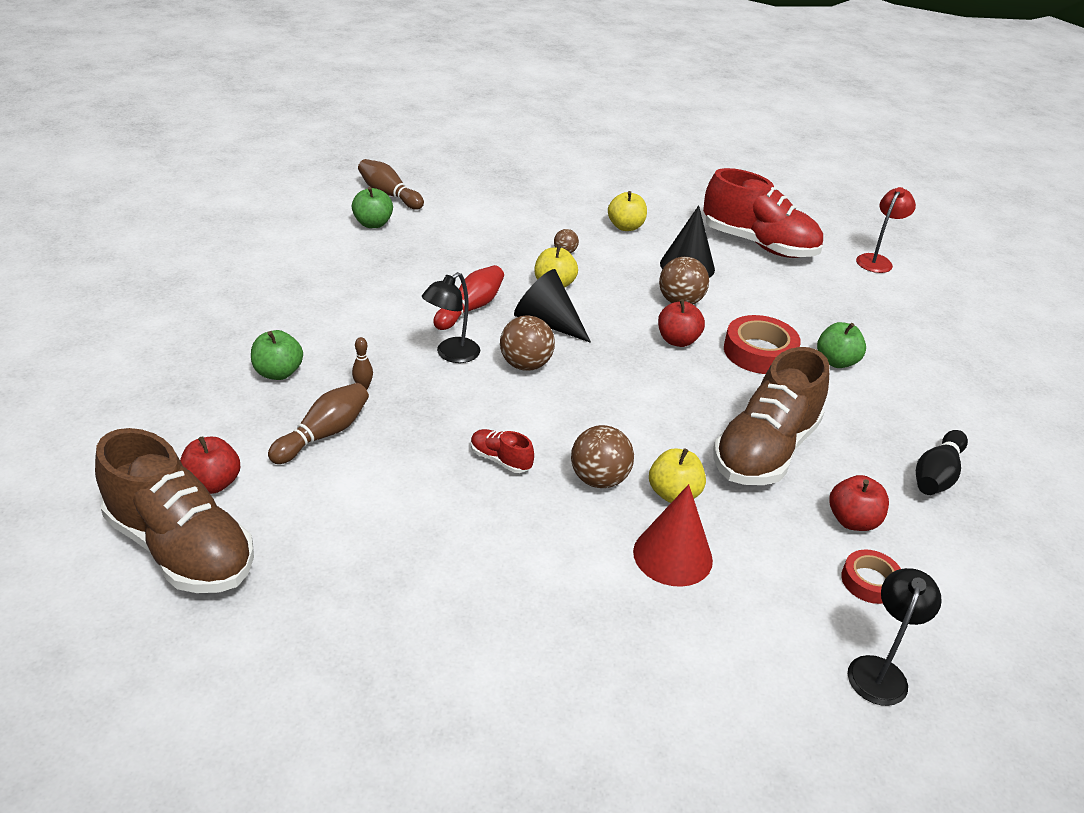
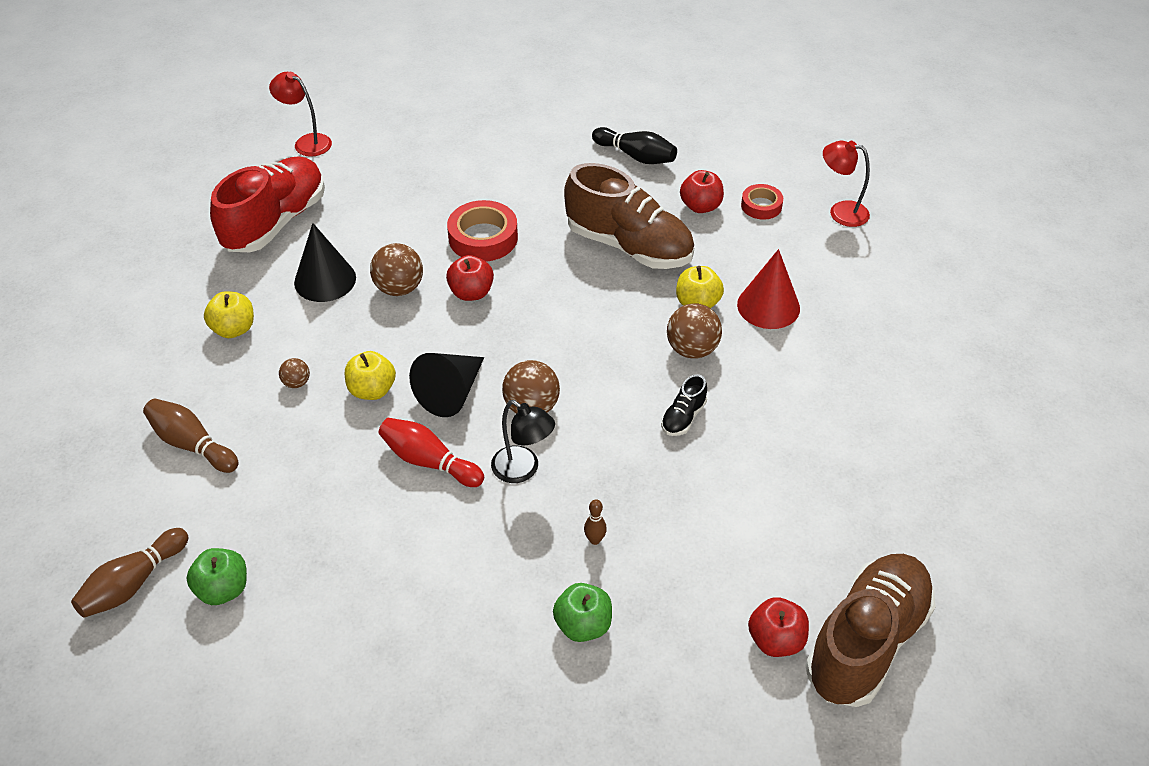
camera: 90 degrees left, 10 degrees up
brown bowling pin [268,383,369,464] -> brown bowling pin moved to [143,399,238,473]
red shoe [471,429,534,473] -> black shoe [661,374,707,436]
green apple [817,322,866,368] -> none
black lamp [848,568,942,706] -> red lamp [823,141,870,227]

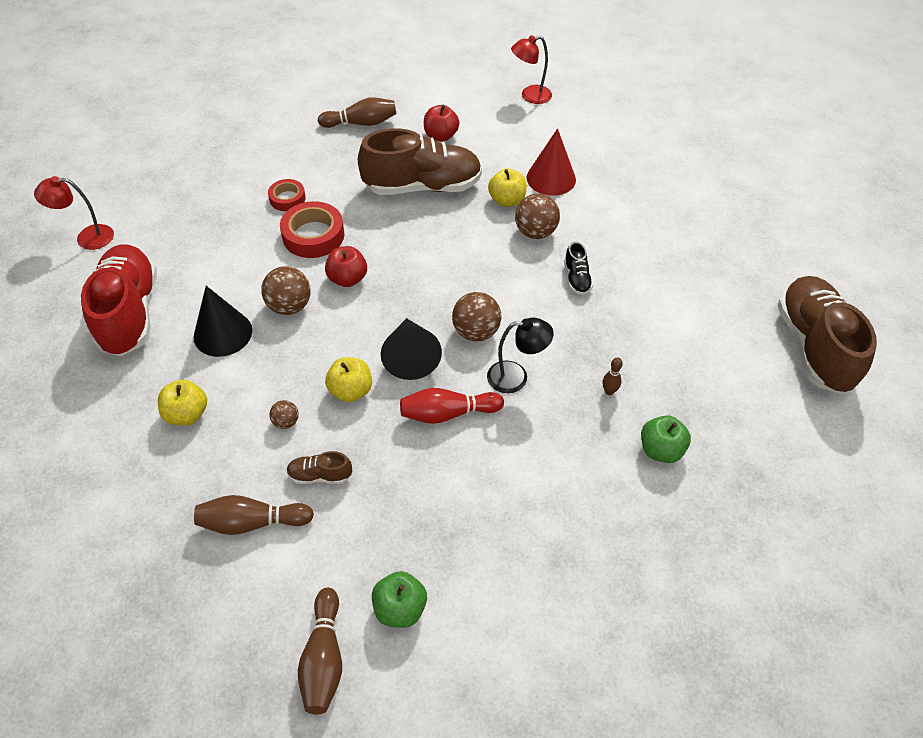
camera: 40 degrees left, 5 degrees up
black bowling pin [592,127,677,164] -> brown bowling pin [318,97,396,128]
red tape [741,184,783,220] -> red tape moved to [268,179,306,211]
red apple [748,597,809,657] -> none
none -> brown shoe [287,451,352,485]

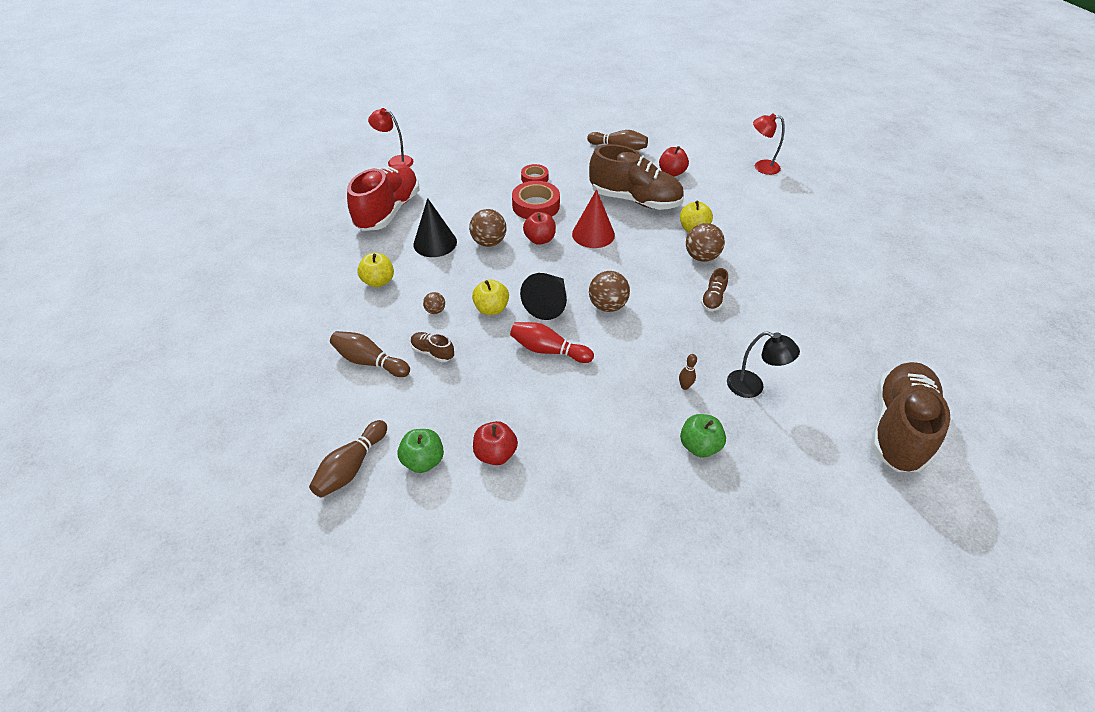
camera: 30 degrees right, 5 degrees down
black lamp [487,318,554,393] -> black lamp moved to [727,331,800,398]
red cone [526,128,576,196] -> red cone moved to [572,189,615,248]
black shoe [564,241,593,295] -> brown shoe [701,268,728,311]
none -> red apple [473,421,518,465]

